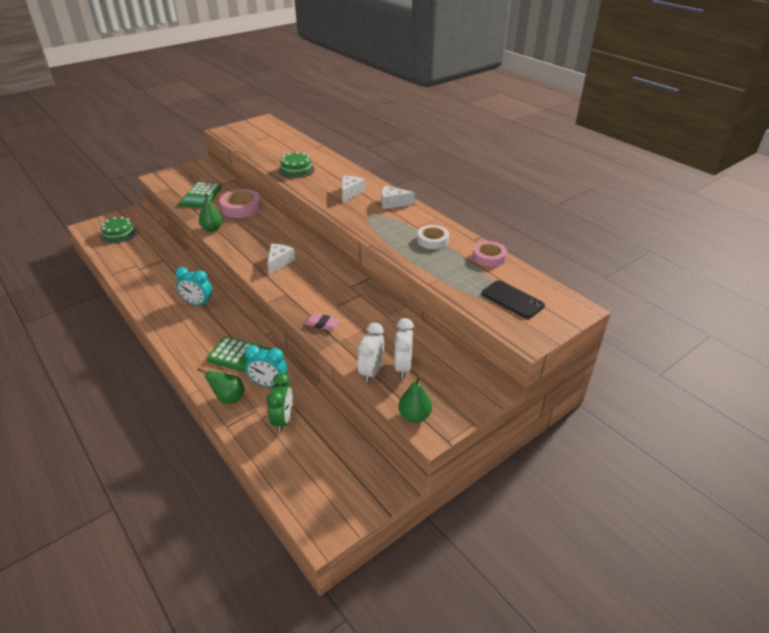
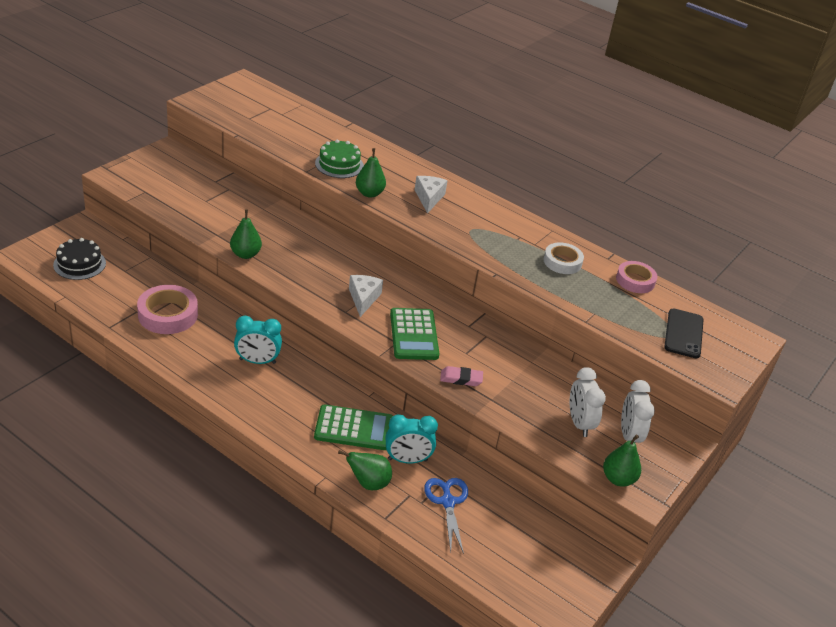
camera: 20 degrees left, 0 degrees up
green cake [101,216,137,244] -> black cake [53,238,106,280]
green calculator [179,182,222,208] -> green calculator moved to [390,308,439,360]
pink tape [219,189,261,218] -> pink tape moved to [137,285,198,334]
green clock [267,373,293,432] -> blue scissors [424,478,468,554]
white clock [358,323,384,383] -> white clock moved to [621,380,655,443]
white cheese [381,186,415,209] -> none
black phone [482,280,545,319] -> black phone turned 75 degrees clockwise [664,308,704,358]
none -> green pear [356,148,386,198]

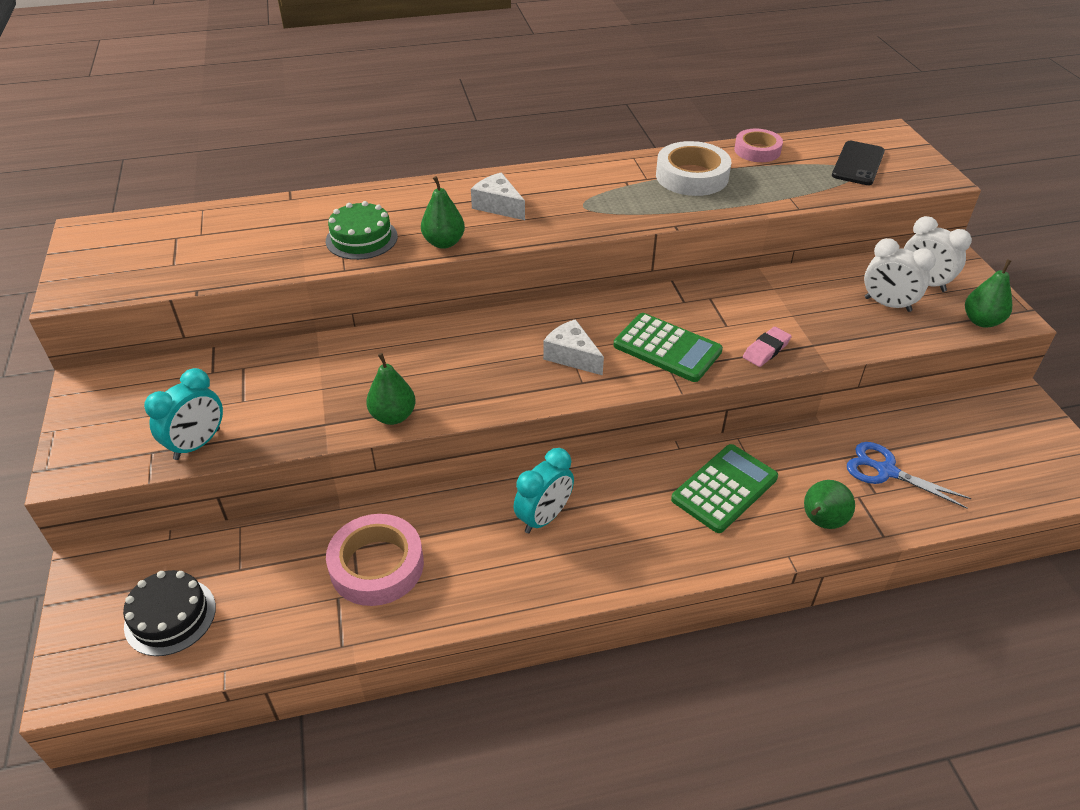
camera: 45 degrees left, 5 degrees up
turquoise clock [386,415,438,464] -> turquoise clock moved to [144,368,223,460]
white tape [544,243,584,274] -> white tape [656,141,731,196], size x1.52
black phone [664,308,704,358] -> black phone turned 60 degrees clockwise [832,141,885,185]

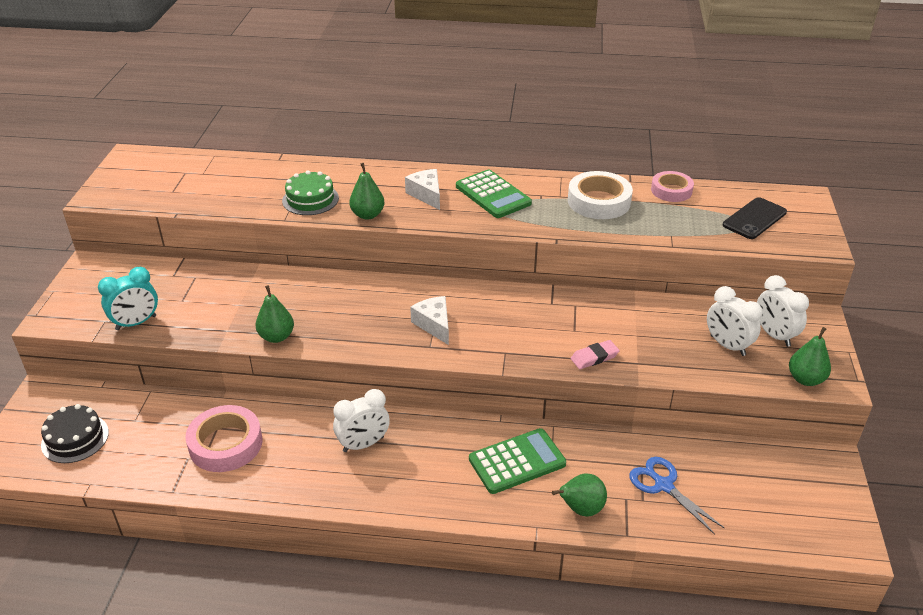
camera: 20 degrees right, 5 degrees down
turquoise clock [513,448,574,533] -> white clock [333,389,390,452]
green calculator [614,313,723,382] -> green calculator moved to [456,170,532,218]

